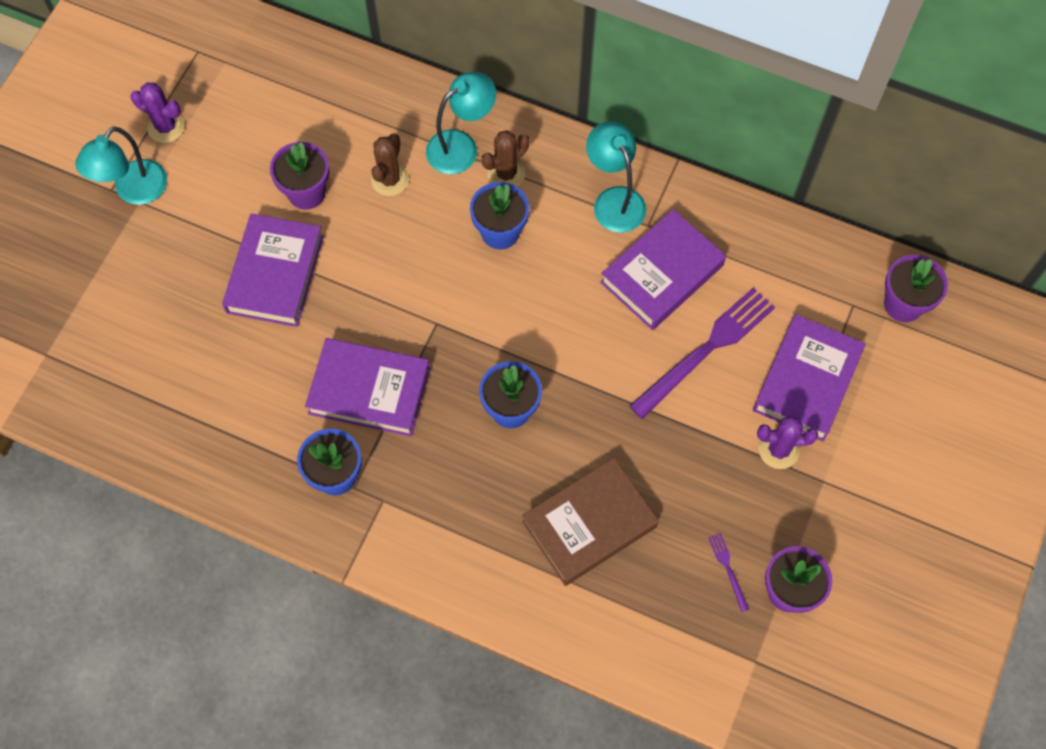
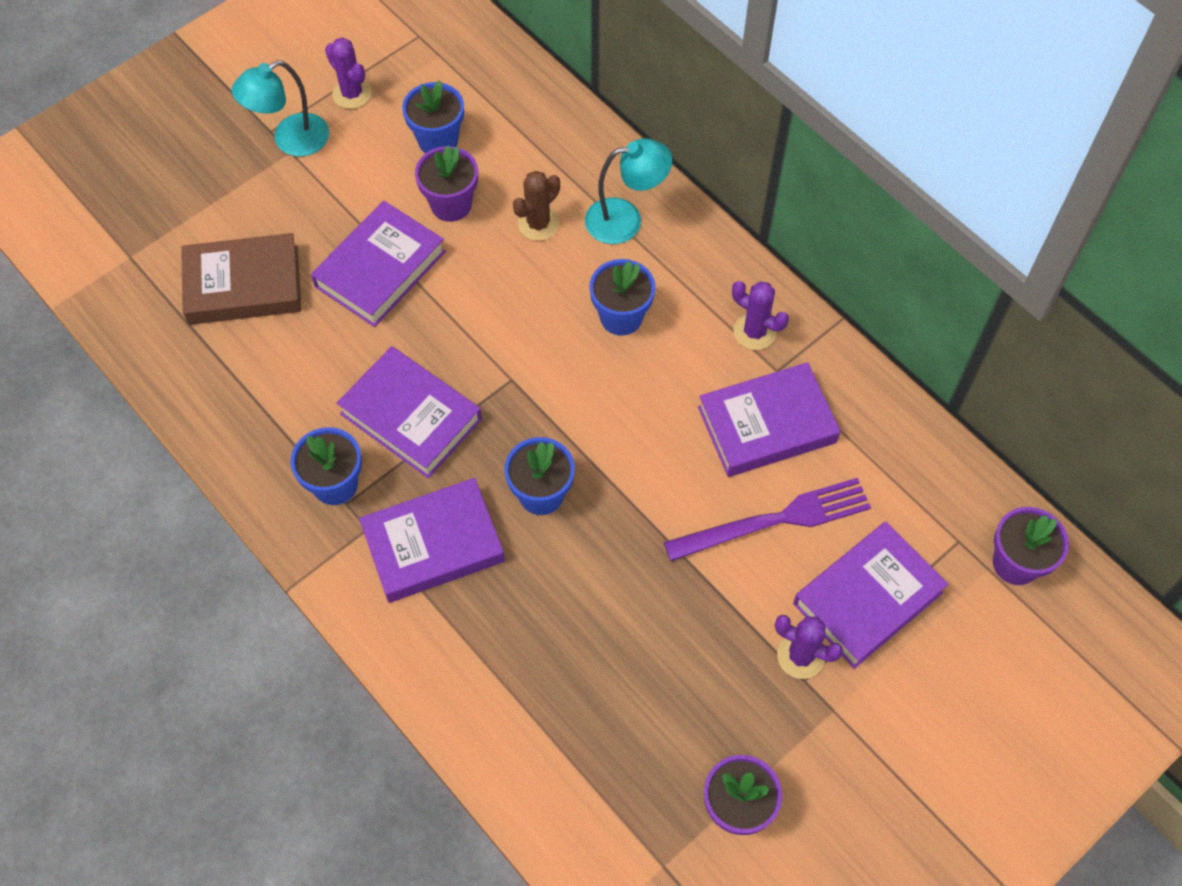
camera: 25 degrees right, 5 degrees down
brown cactus [482,130,529,187] -> none
brown book [522,458,659,586] -> brown book moved to [181,233,301,325]
turquoise lamp [586,121,646,233] -> purple cactus [732,281,789,350]
purple fork [708,533,749,612] -> none
none -> purple book [359,478,505,603]
none -> blue flower pot [402,80,464,154]

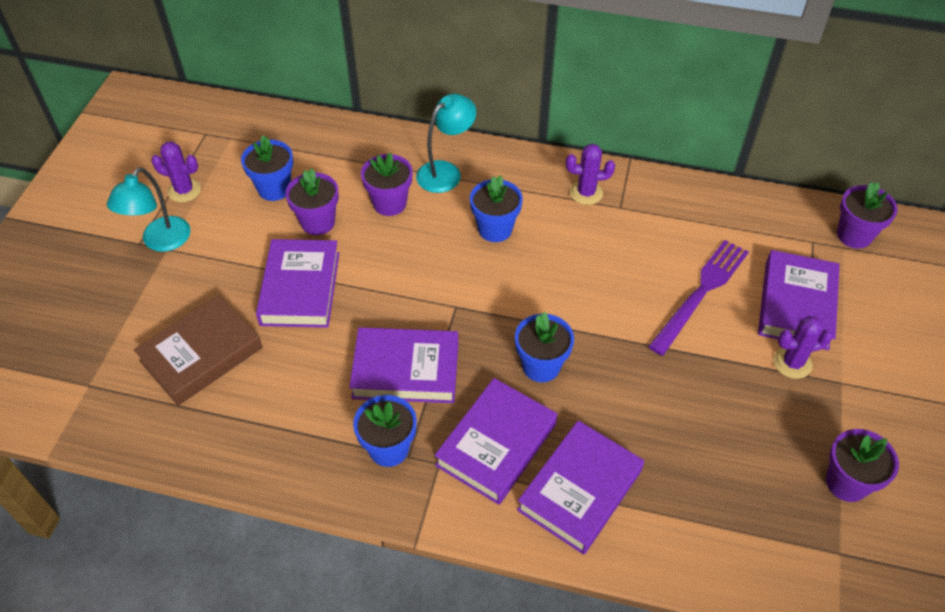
camera: 35 degrees left, 10 degrees down
brown cactus [513,171,560,241] -> purple flower pot [361,153,413,216]
purple book [698,362,841,477] -> purple book moved to [517,420,644,555]

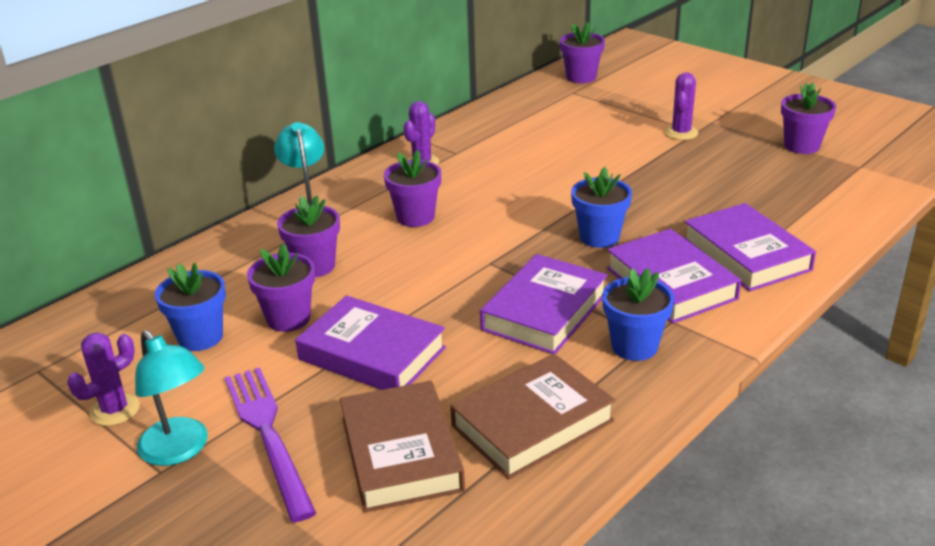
camera: 60 degrees left, 20 degrees down
blue flower pot [470,175,523,242] -> purple flower pot [384,150,441,227]
purple fork [648,240,749,356] -> purple fork moved to [224,367,316,523]
purple book [758,250,840,350] -> none
none -> brown book [450,354,616,479]

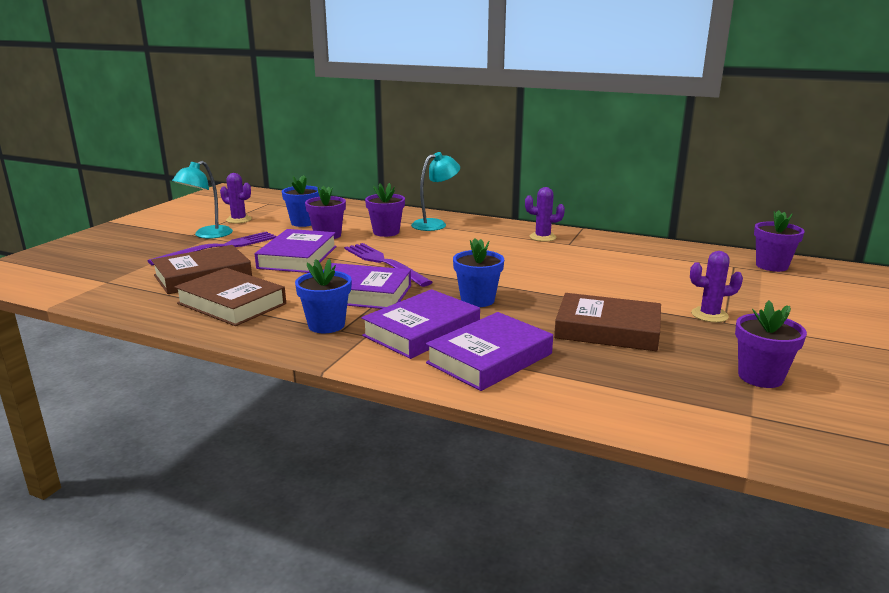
camera: 70 degrees right, 10 degrees down
purple flower pot [384,150,441,227] -> none
none -> purple fork [344,243,433,287]
none -> brown book [554,293,661,351]

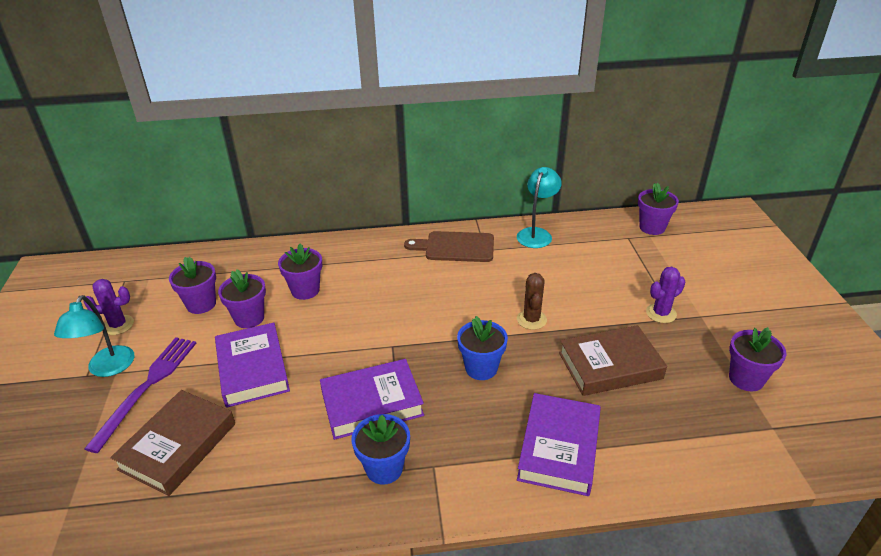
camera: 30 degrees left, 15 degrees up
brown book [174,268,286,326] -> none
blue flower pot [282,175,321,227] -> purple flower pot [169,257,216,314]
purple fork [344,243,433,287] -> none
purple book [361,289,480,359] -> none
turquoise lamp [411,152,460,231] -> turquoise lamp moved to [517,167,562,248]
purple cactus [525,187,565,242] -> brown cutting board [404,231,494,262]
none -> brown cactus [517,273,547,330]

